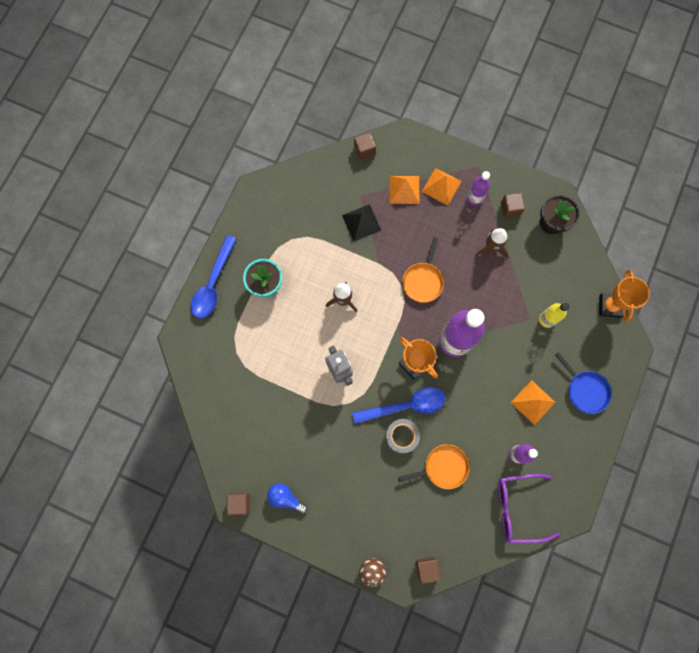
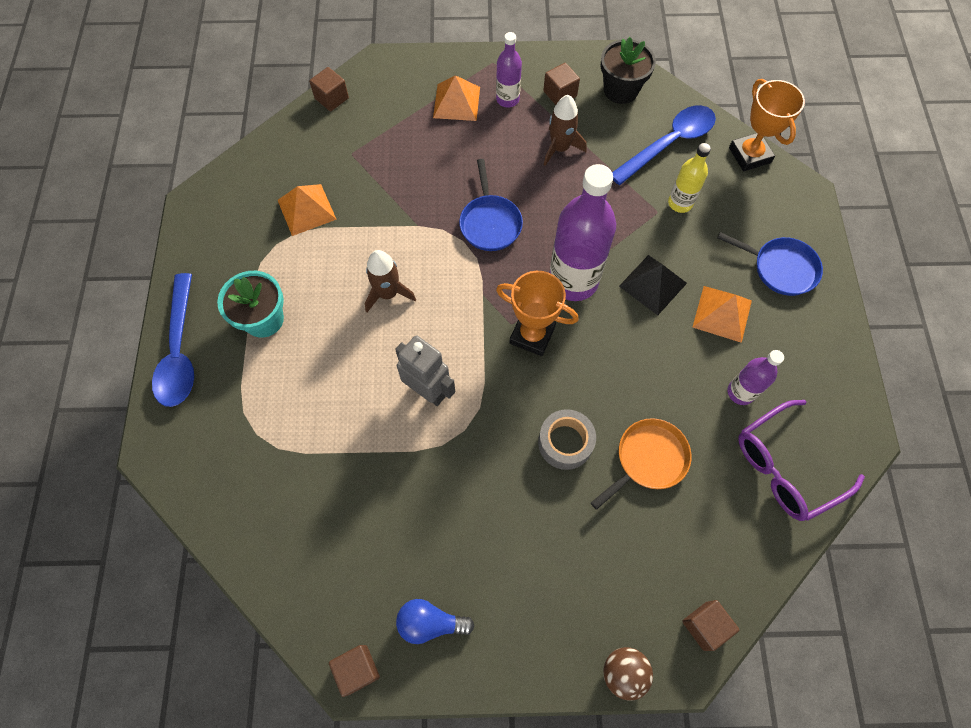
camera: 25 degrees left, 10 degrees down
black pyramid [342,204,381,241] -> black pyramid moved to [619,255,687,315]
blue spoon [352,387,445,424] -> blue spoon moved to [612,105,716,185]
orange pyramid [389,176,420,204] -> orange pyramid moved to [278,184,337,236]
orange pan [402,237,444,303] -> blue pan [459,159,523,251]

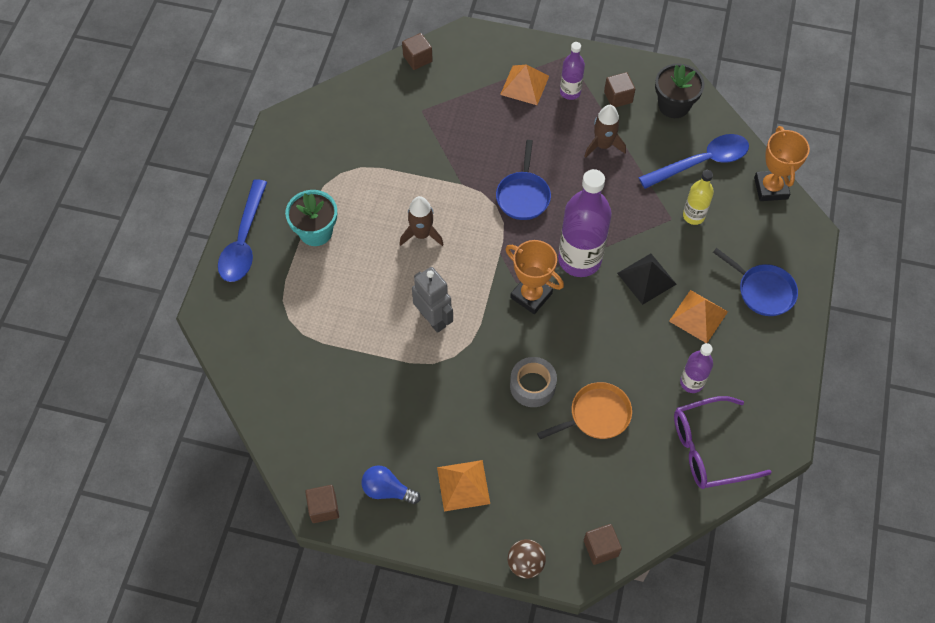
camera: 15 degrees right, 5 degrees down
orange pyramid [278,184,337,236] -> orange pyramid moved to [437,460,490,511]

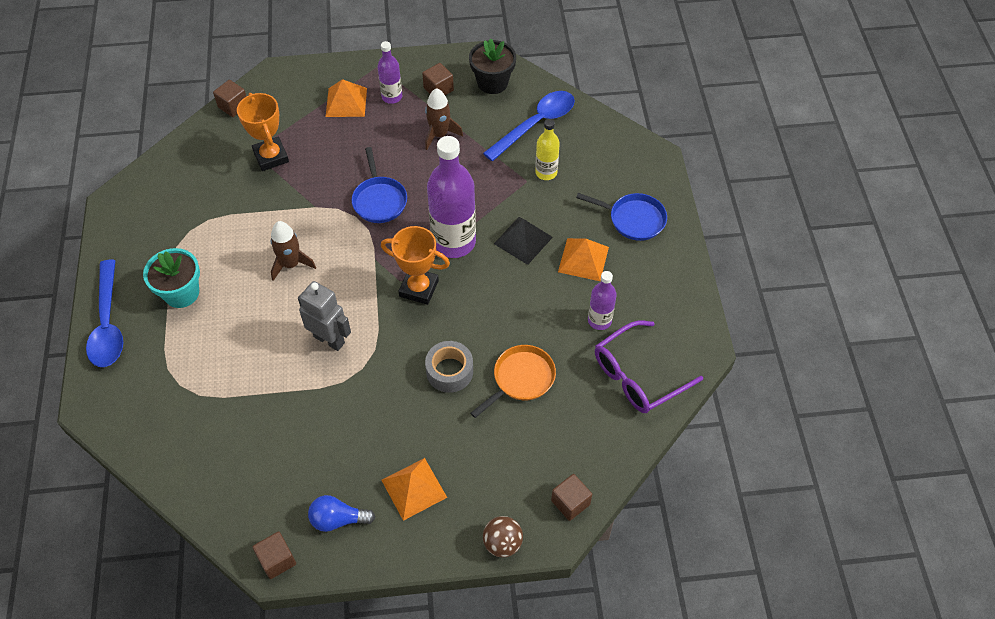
camera: 20 degrees left, 5 degrees down
orange trophy [754,126,810,201] -> orange trophy moved to [237,93,289,171]

